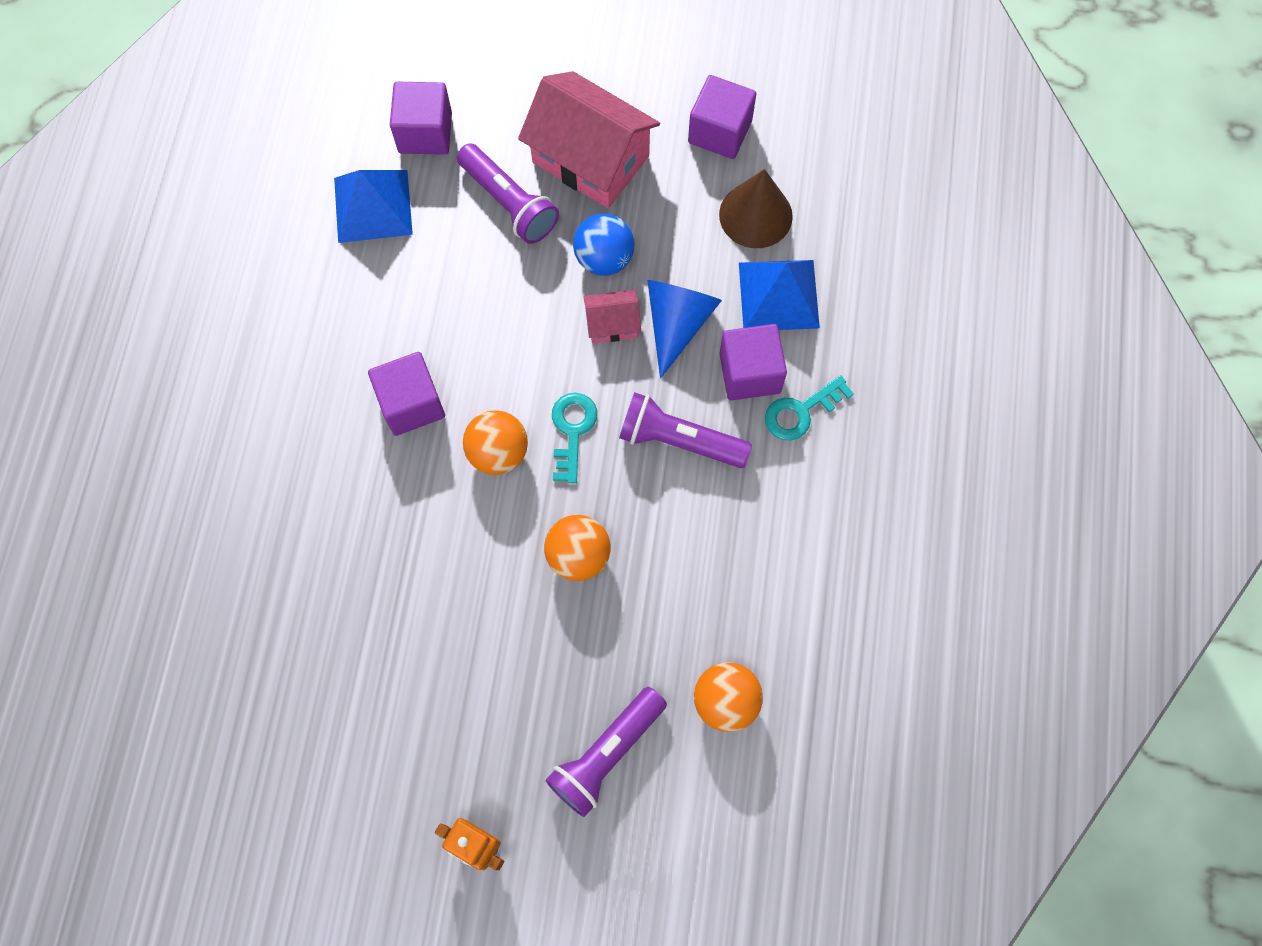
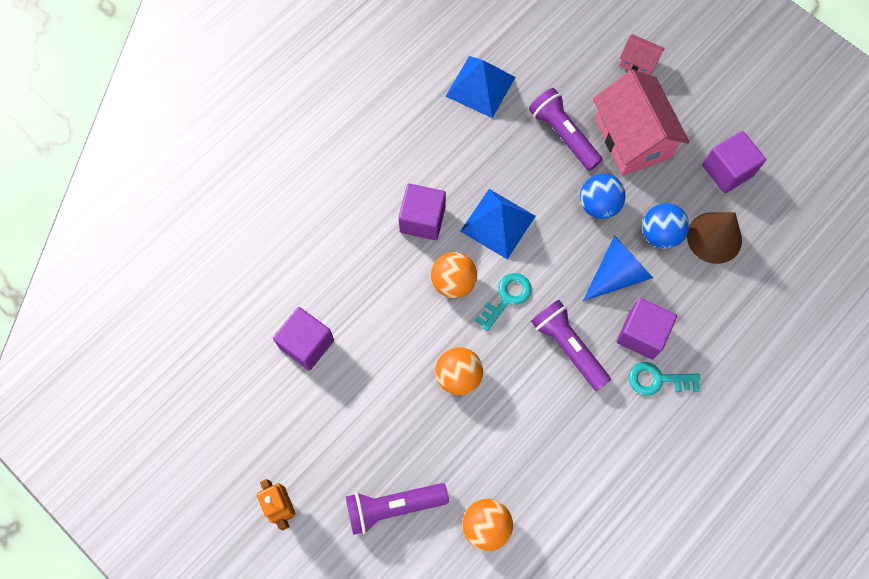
camera: 35 degrees right, 0 degrees up
purple cube [390,82,452,155] -> purple cube moved to [273,307,334,370]
purple flashlight [457,143,559,244] -> purple flashlight turned 150 degrees clockwise [529,88,602,171]
pink house [583,290,641,343] -> pink house moved to [619,34,665,75]
blue pyramid [739,260,820,330] -> blue pyramid moved to [460,189,536,259]
none -> blue ball [642,203,689,249]

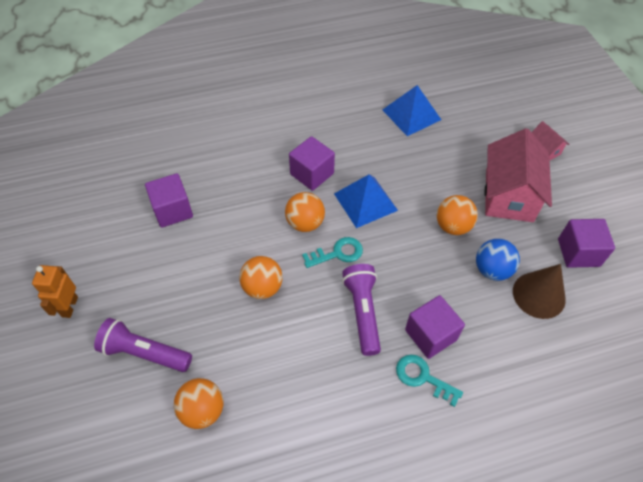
camera: 30 degrees right, 15 degrees down
purple flashlight [529,88,602,171] -> none
blue ball [580,174,626,219] -> orange ball [437,195,478,235]
blue cone [583,235,653,301] -> none

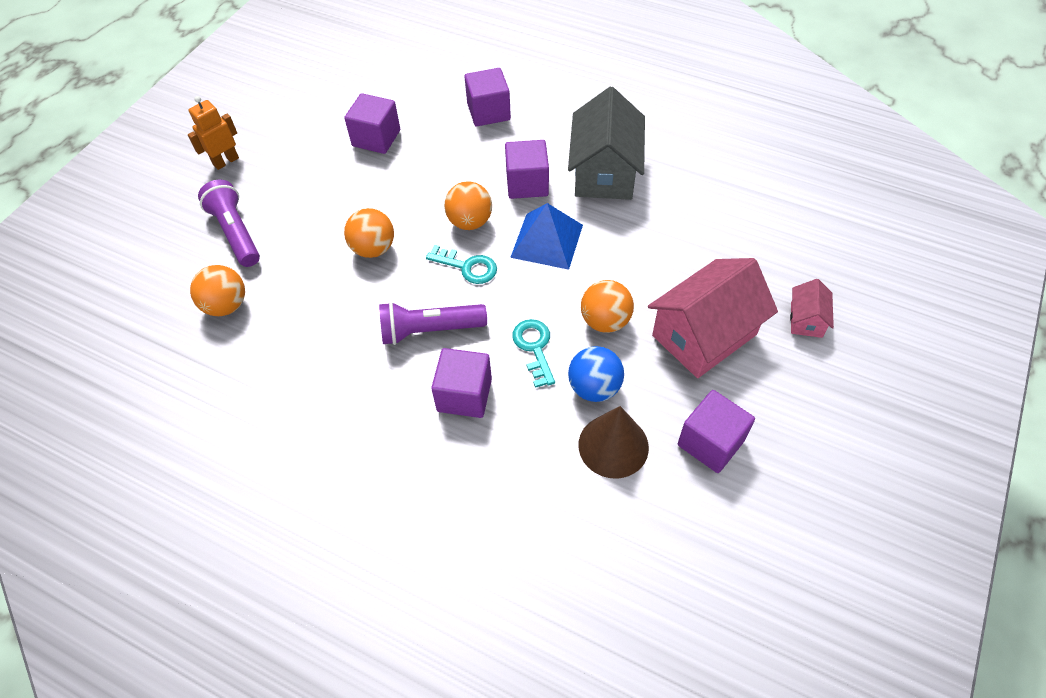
camera: 45 degrees right, 0 degrees up
purple flashlight [342,264,381,356] -> purple flashlight turned 135 degrees counterclockwise [379,302,487,345]
blue pyramid [383,85,441,136] -> none
turquoise key [396,355,463,407] -> turquoise key moved to [512,319,555,388]
none -> purple cube [464,68,511,127]
none -> grey house [568,87,645,200]

